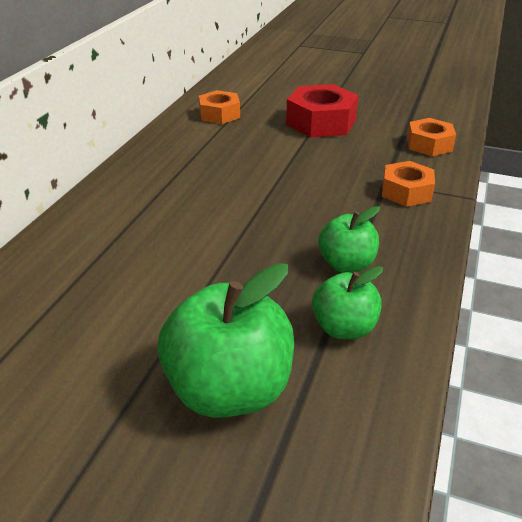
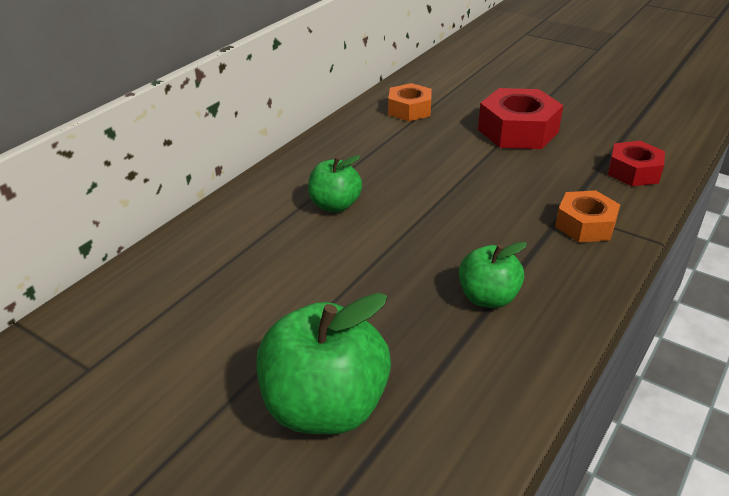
camera: 15 degrees right, 0 degrees up
green apple [312,266,383,339] -> green apple moved to [308,155,362,212]
orange nut [407,118,456,156] -> red nut [608,141,665,186]

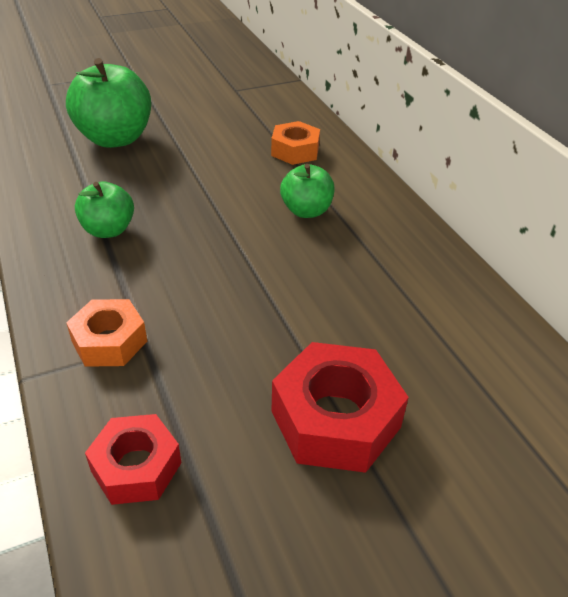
camera: 120 degrees right, 5 degrees up
orange nut [388,83,432,121] -> orange nut moved to [271,121,320,165]

